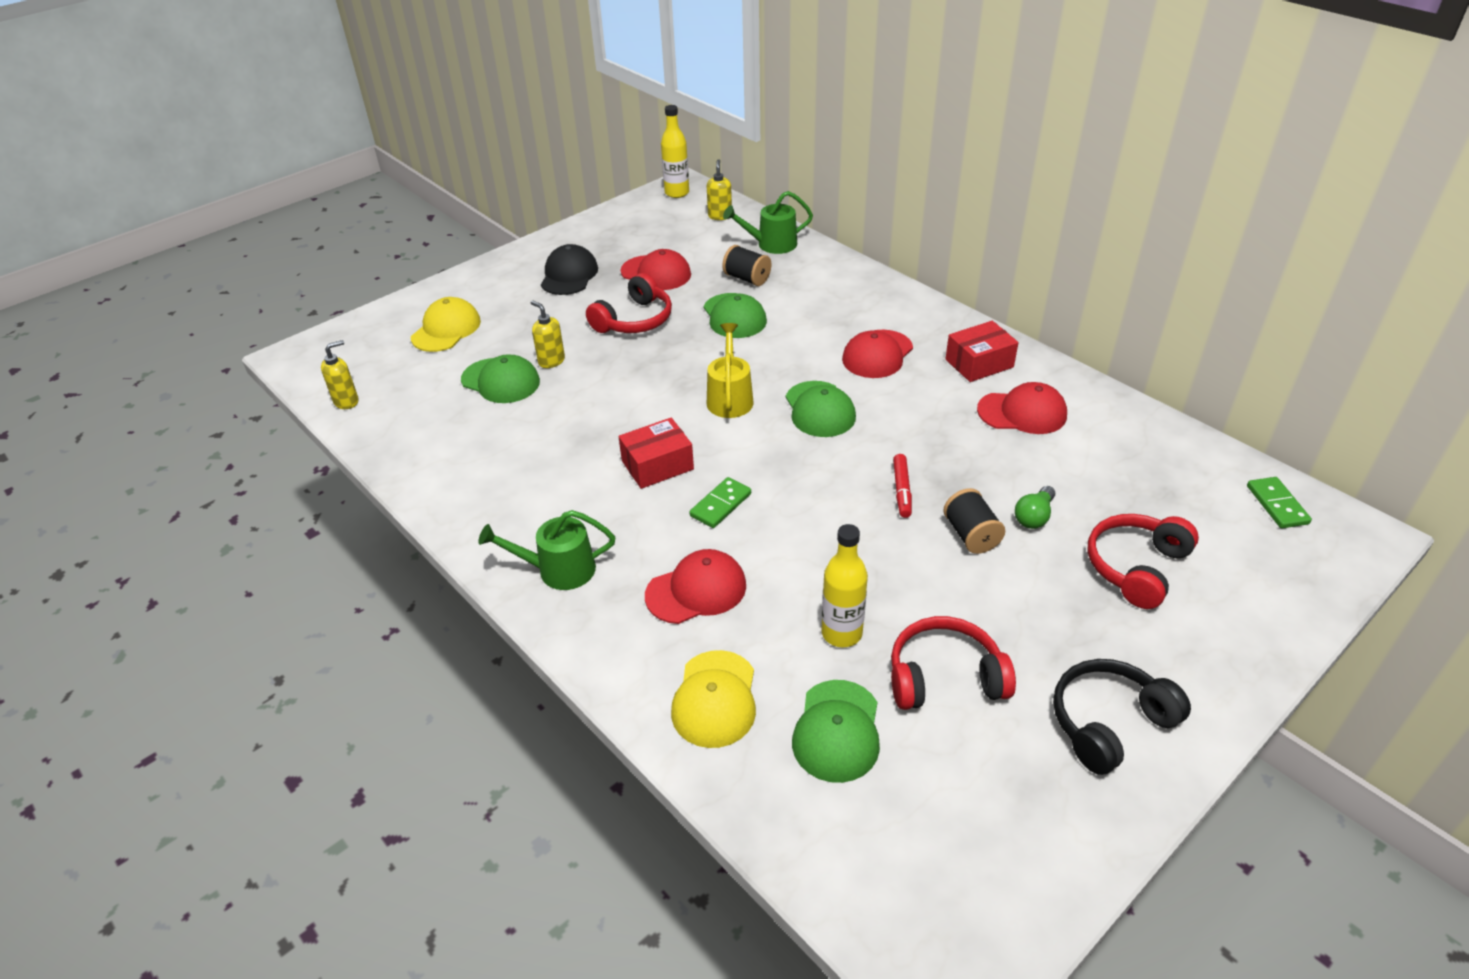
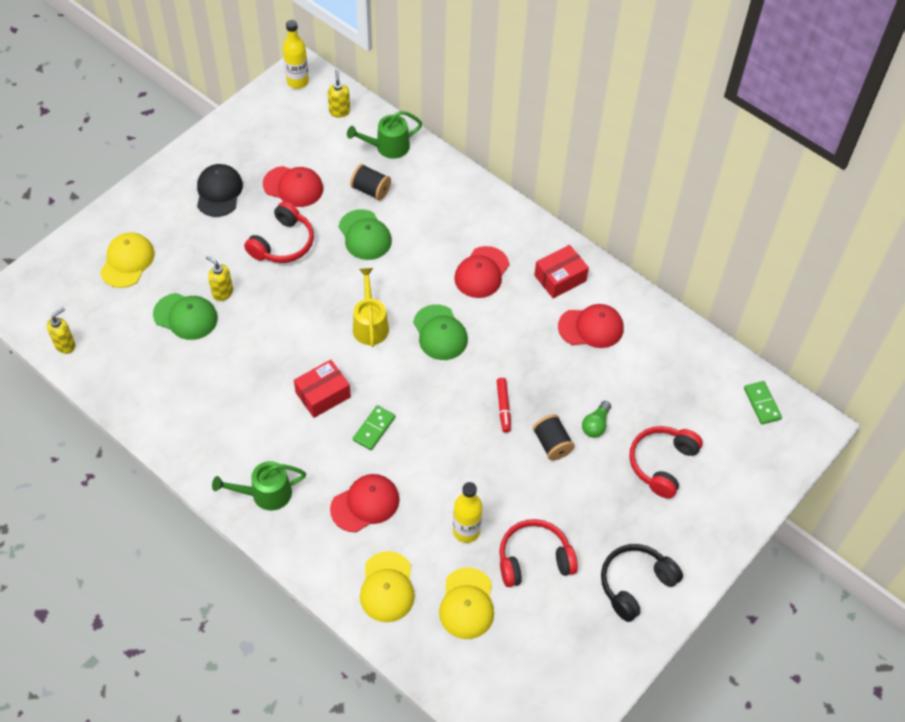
camera: 10 degrees left, 15 degrees up
green cap [792,680,880,783] -> yellow cap [439,567,494,639]

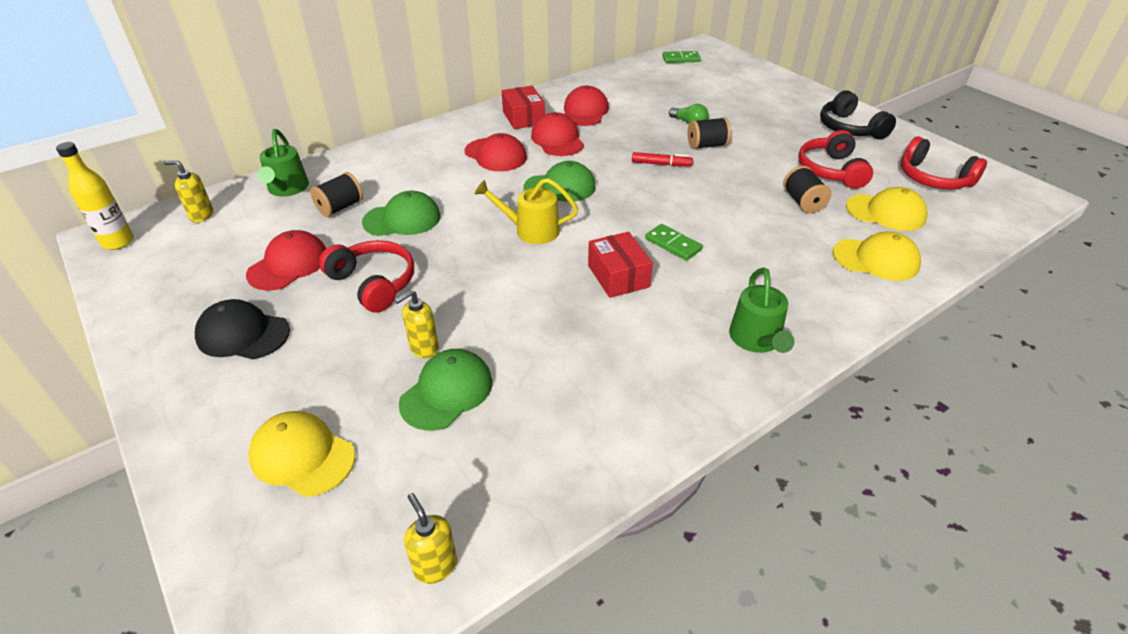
camera: 75 degrees left, 15 degrees down
red cap [330,474,399,532] -> red cap moved to [531,112,584,156]
yellow bottle [453,482,483,543] -> black spool [783,166,831,213]
red headphones [629,426,703,499] -> red headphones moved to [901,137,987,189]

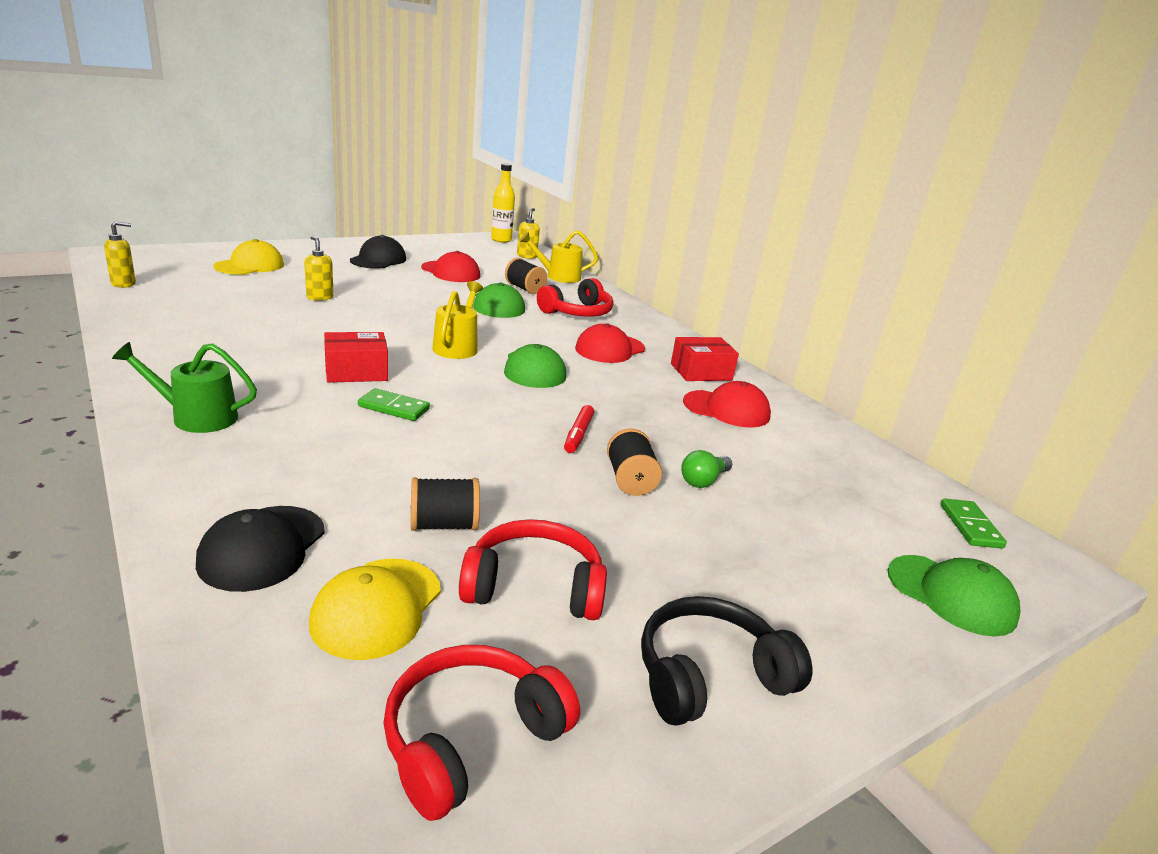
camera: 90 degrees right, 15 degrees down
green watering can [257,129,309,196] -> yellow watering can [519,230,598,283]
red headphones [319,240,414,313] -> red headphones moved to [537,278,613,316]
green cap [399,349,493,431] -> green cap moved to [888,555,1020,637]
red cap [531,112,584,156] -> none
green domino [645,224,703,261] -> green domino turned 60 degrees clockwise [358,388,430,421]
yellow cap [833,232,921,281] -> black cap [196,506,325,592]

